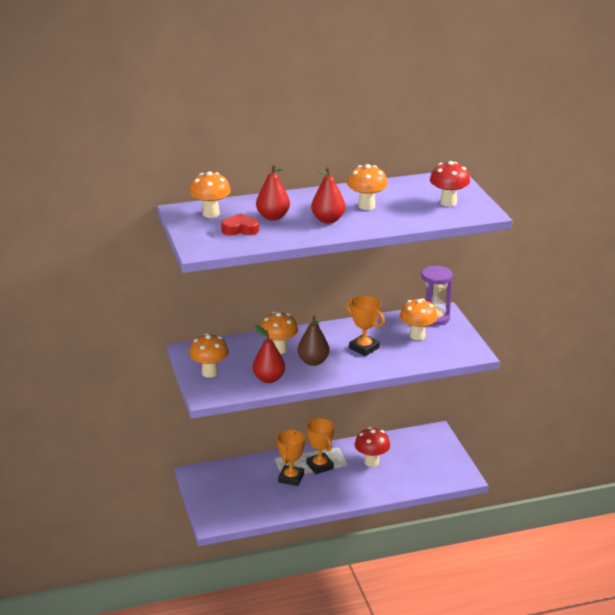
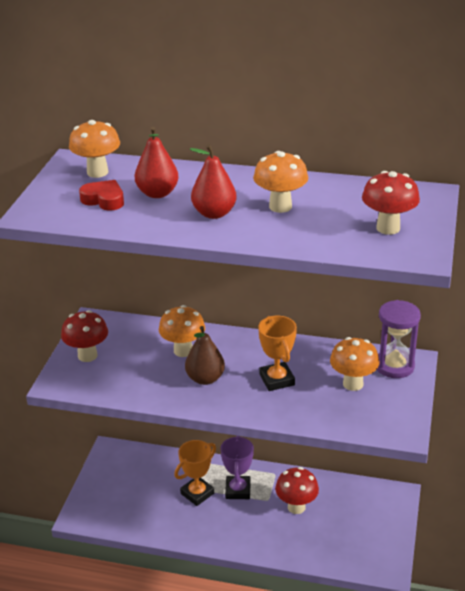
camera: 30 degrees right, 5 degrees up
orange mushroom [189,333,229,378] -> red mushroom [61,310,108,362]
red pear [253,325,285,383] -> none
orange trophy [306,418,334,474] -> purple trophy [221,436,254,499]

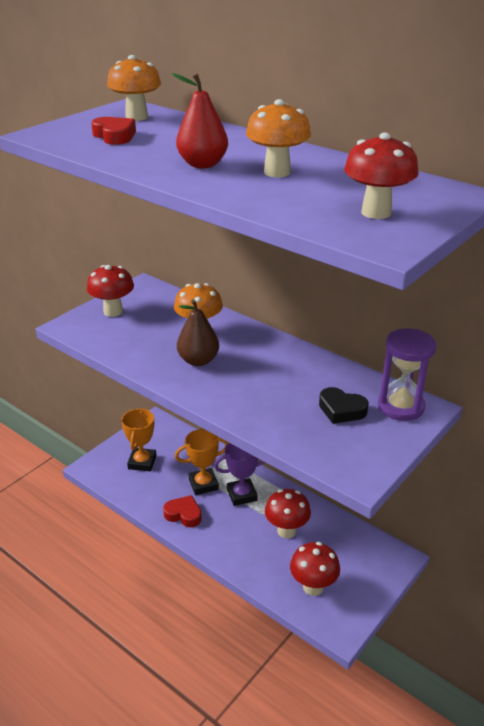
camera: 25 degrees right, 0 degrees up
red pear [135,127,179,198] -> none
purple trophy [221,436,254,499] -> purple trophy turned 45 degrees clockwise [214,443,265,506]
orange trophy [258,316,297,391] -> orange trophy moved to [121,408,157,471]
orange mushroom [330,337,379,391] -> black heart [319,387,369,424]
none -> red heart [163,495,202,527]
none -> red mushroom [290,542,340,596]

